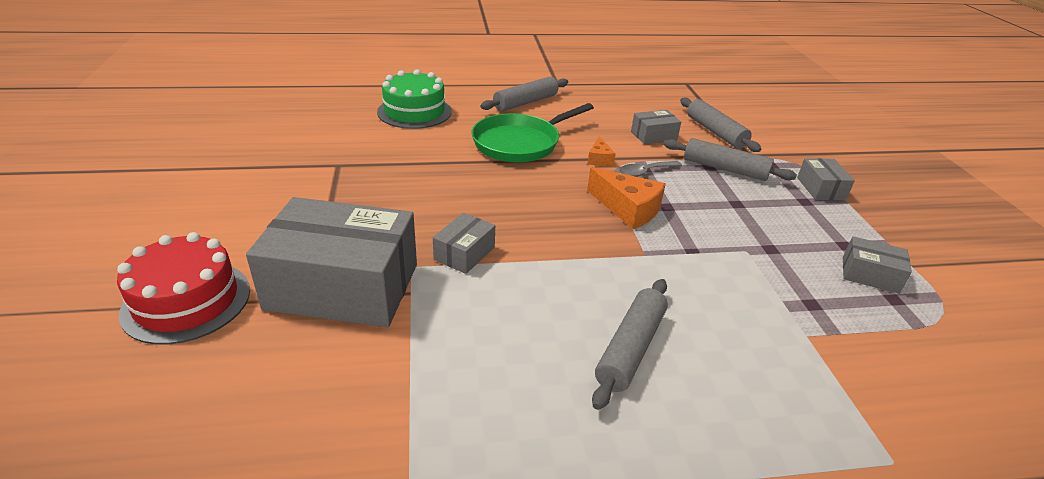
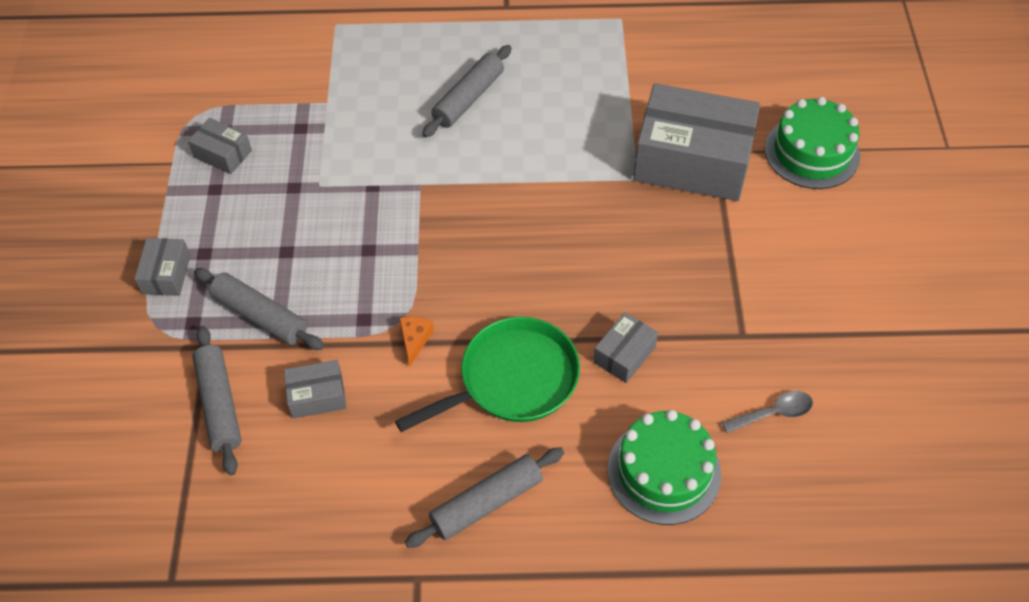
camera: 170 degrees left, 20 degrees up
red cake [117,232,250,345] -> green cake [765,97,860,189]
grey box [433,213,495,274] -> grey box moved to [593,312,658,383]
orange cheese [587,167,666,229] -> none
grey spoon [619,161,682,177] -> grey spoon moved to [722,391,813,433]

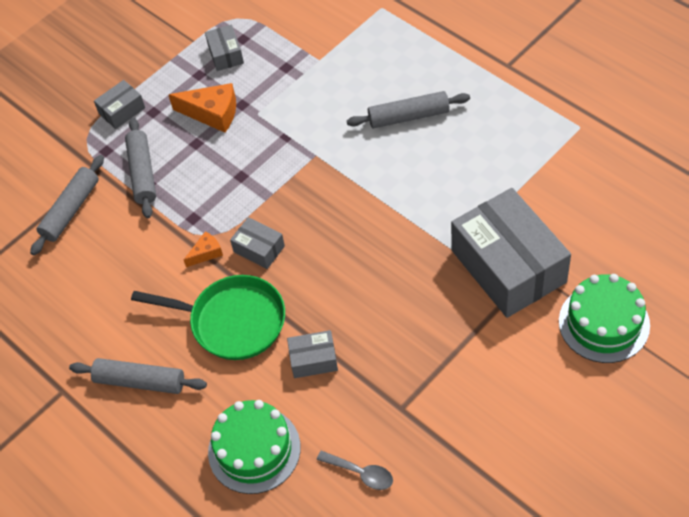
camera: 50 degrees right, 0 degrees up
grey box [284,360,346,419] -> grey box moved to [230,217,285,269]
none -> orange cheese [169,83,236,133]

